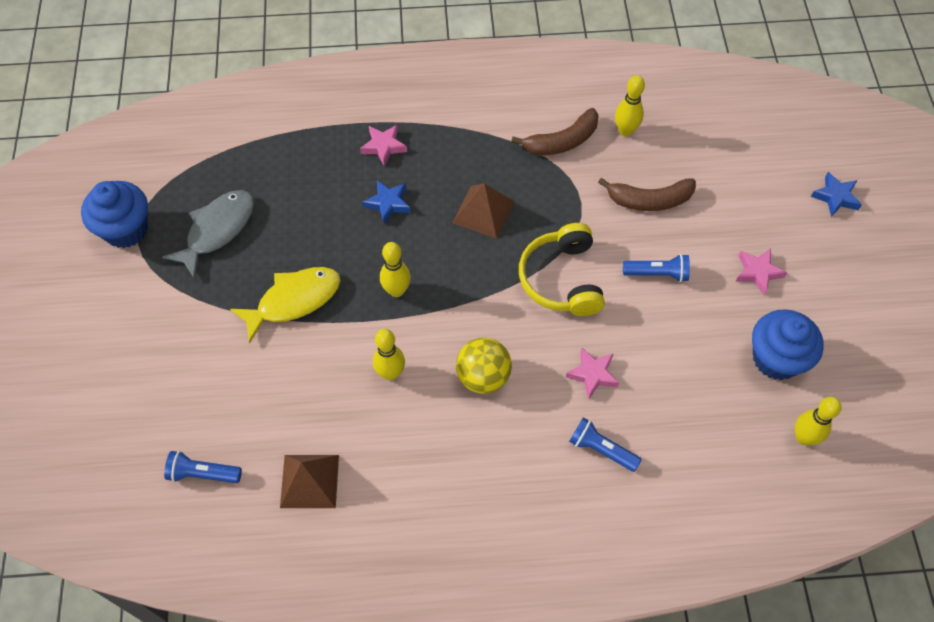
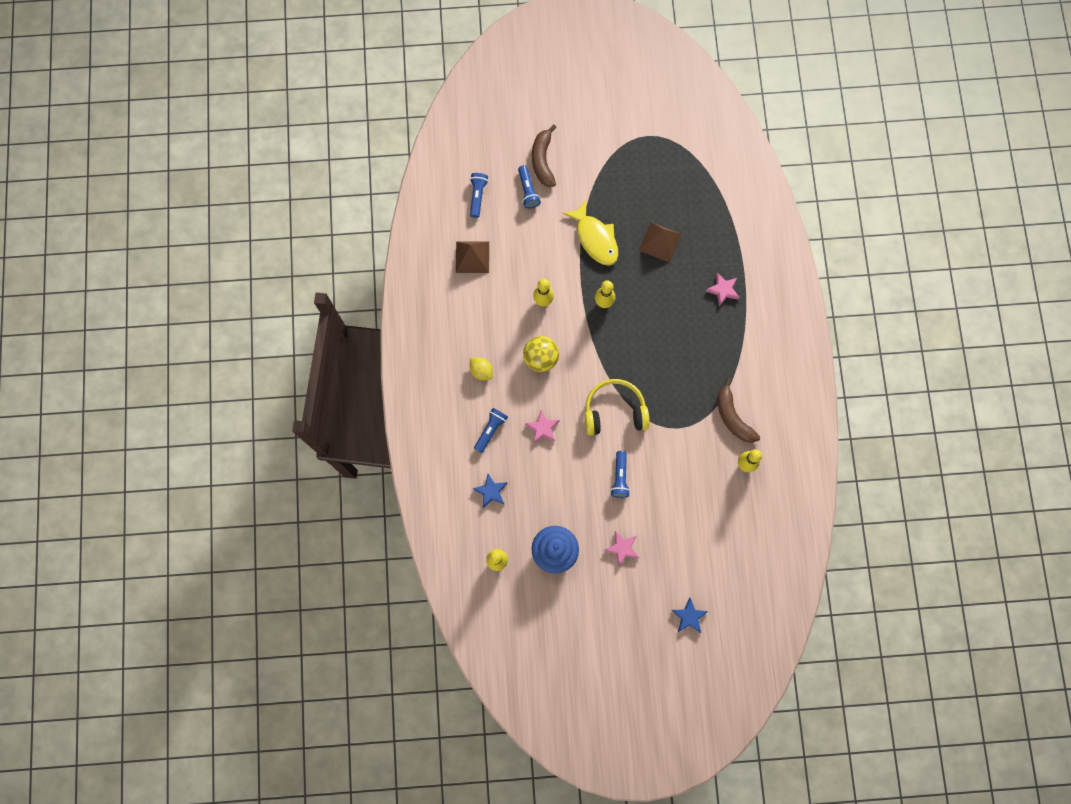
camera: 90 degrees right, 15 degrees up
blue cupcake [81,181,148,248] -> none
grey fish [162,190,254,279] -> none
blue star [363,180,411,224] -> blue star moved to [473,474,507,508]
brown pyramid [452,183,514,239] -> brown pyramid moved to [639,222,681,263]
brown banana [598,178,696,211] -> brown banana moved to [532,124,557,187]
none -> yellow lemon [470,357,493,380]
none -> blue flashlight [518,165,541,209]

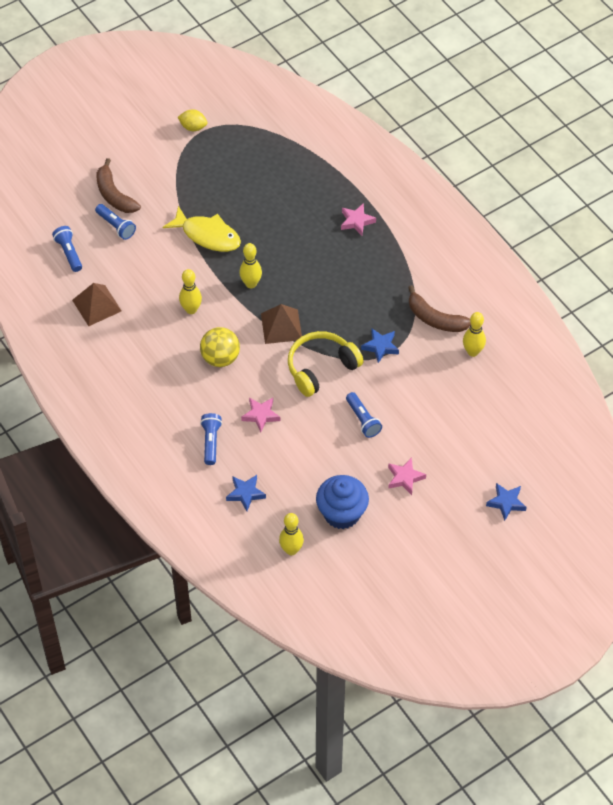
camera: 30 degrees left, 20 degrees down
yellow lemon [470,357,493,380] -> yellow lemon moved to [178,109,207,131]
brown pyramid [639,222,681,263] -> brown pyramid moved to [261,304,302,344]
none -> blue star [361,329,399,363]

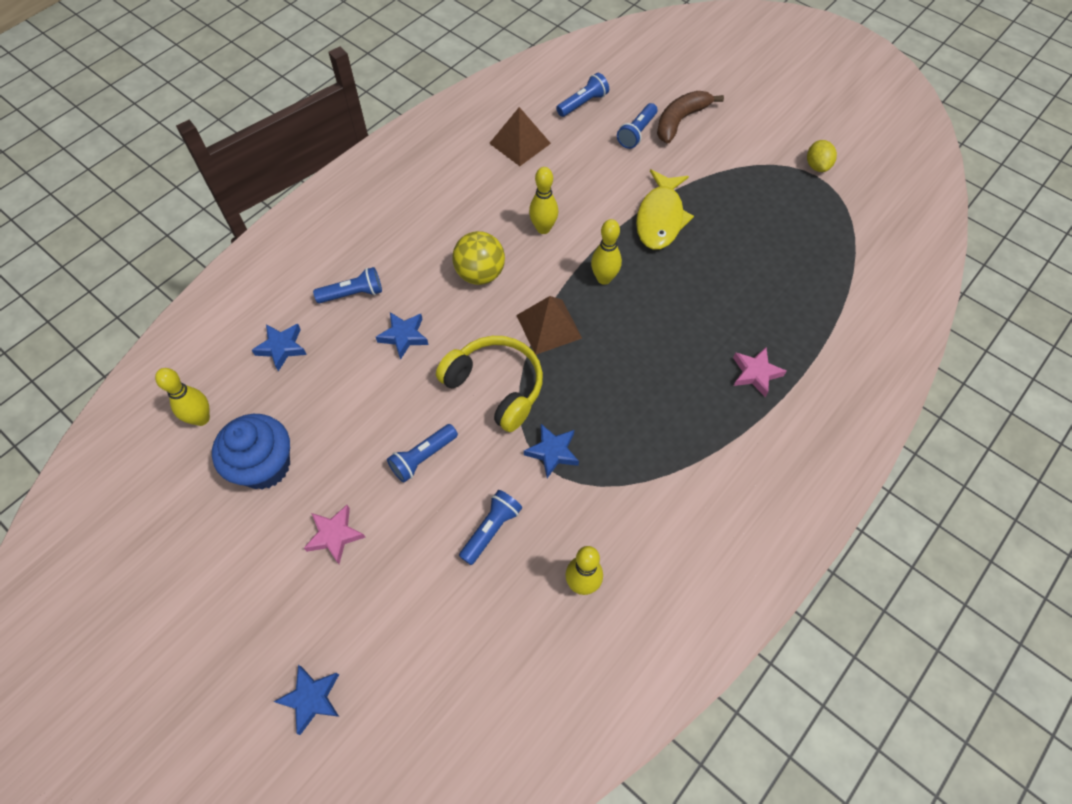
camera: 75 degrees right, 5 degrees up
pink star [241,398,280,433] -> blue star [376,312,428,360]
brown banana [408,285,471,332] -> none
none -> blue flashlight [459,490,522,565]

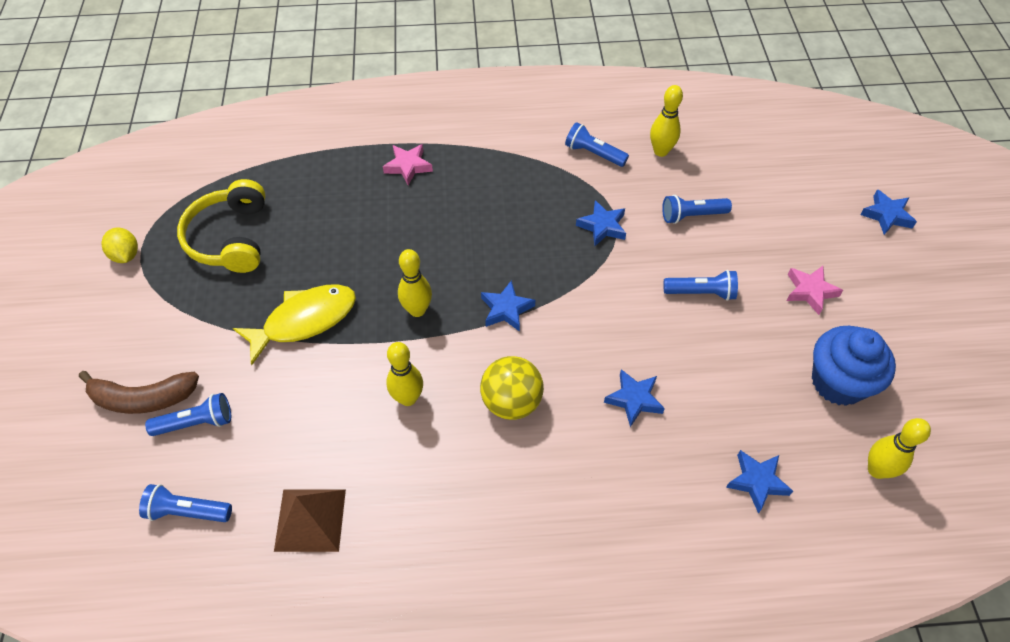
camera: 135 degrees left, 5 degrees down
blue flashlight [313,267,382,303] -> blue flashlight moved to [565,122,629,167]
yellow headphones [436,336,543,432] -> yellow headphones moved to [177,179,265,273]
brown pyramid [516,296,582,355] -> blue star [481,280,535,332]
yellow lemon [807,140,837,172] -> yellow lemon turned 75 degrees counterclockwise [101,228,138,263]

